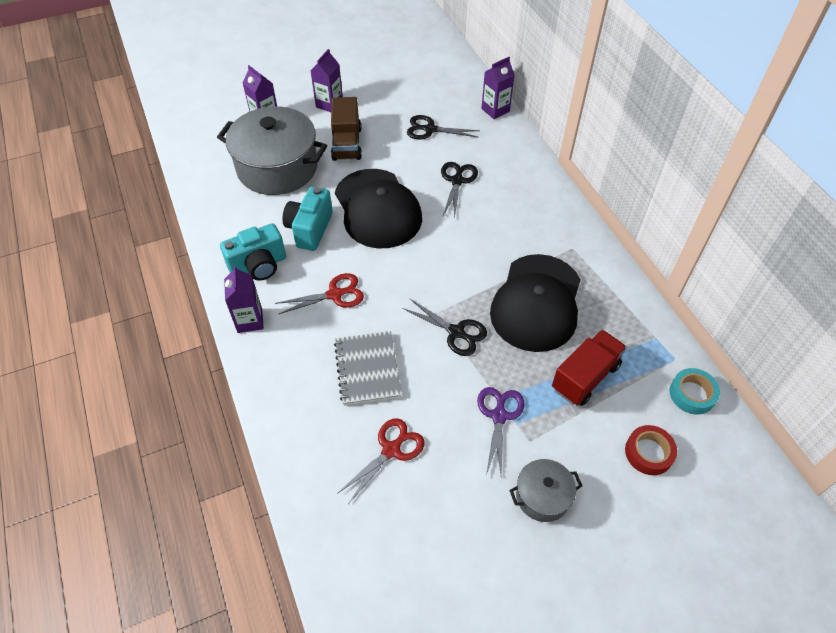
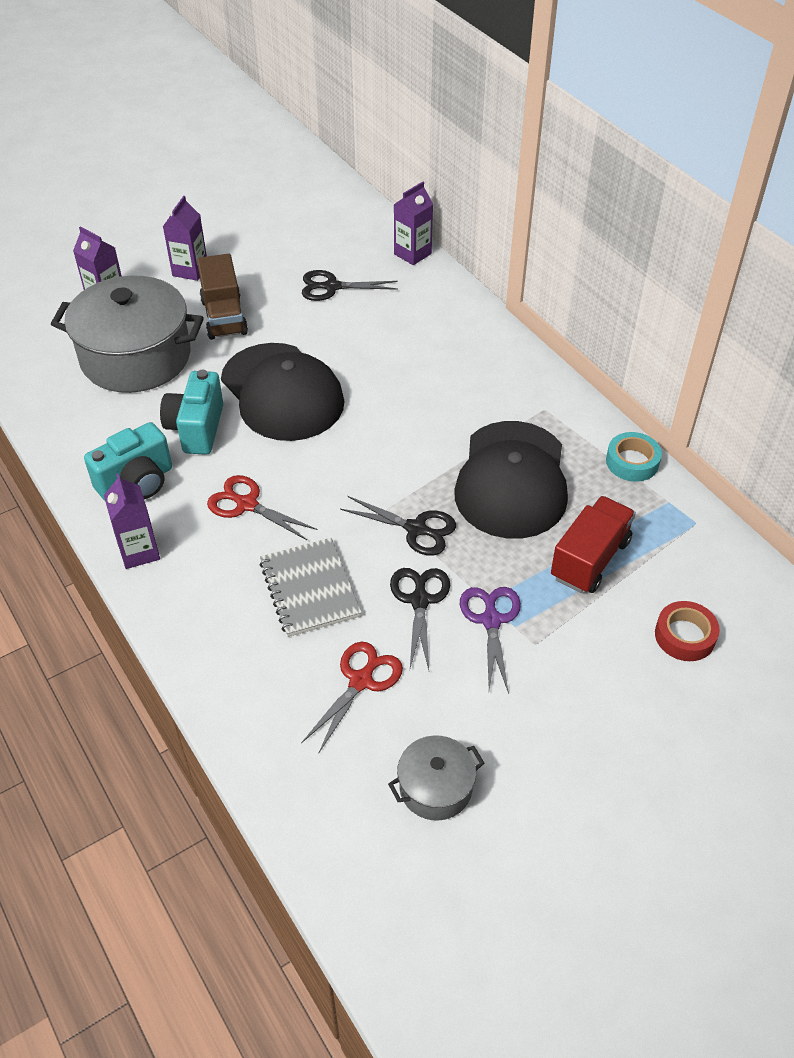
camera: 10 degrees left, 5 degrees down
red scissors [275,273,364,314] -> red scissors turned 120 degrees counterclockwise [207,475,317,540]
black scissors [441,162,478,219] -> black scissors moved to [390,568,450,670]
grey pot [509,459,582,522] -> grey pot moved to [388,735,484,821]
turquoise tape [670,368,720,415] -> turquoise tape moved to [606,432,662,482]

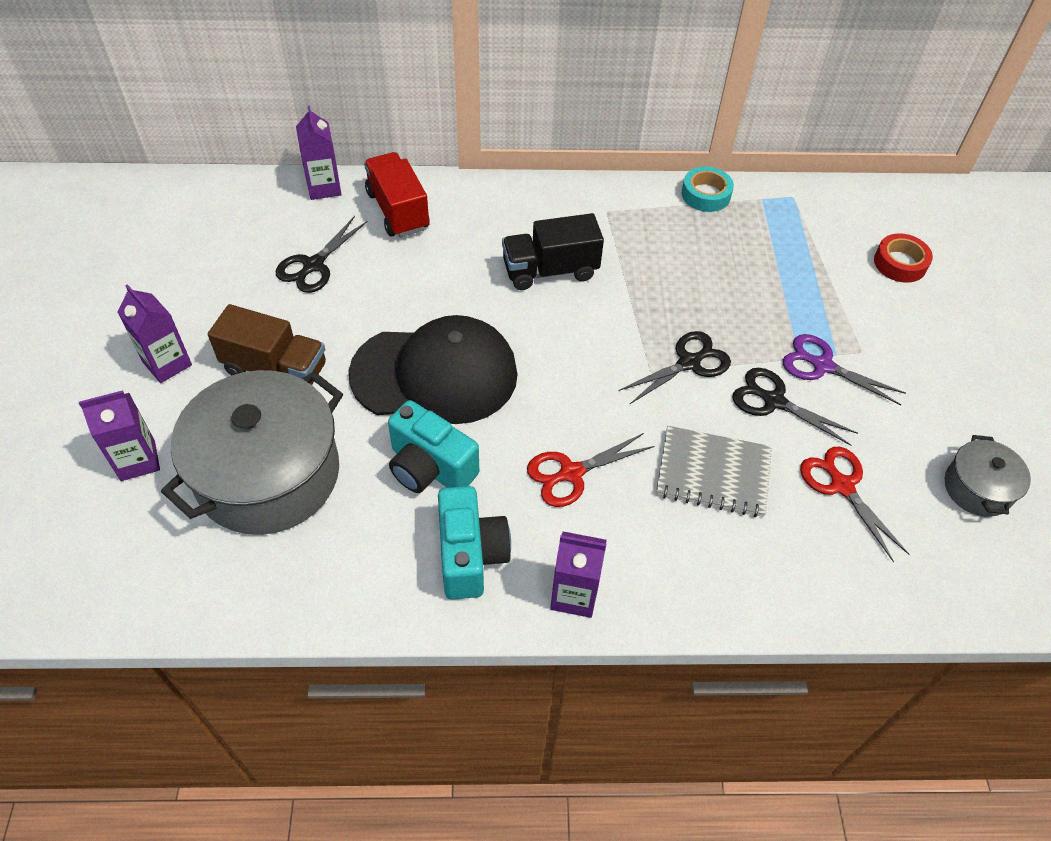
camera: 60 degrees left, 5 degrees up
black cap [454,421,568,539] -> none
red truck [551,496,636,593] -> red truck moved to [364,152,429,237]
none -> black truck [502,213,604,290]

